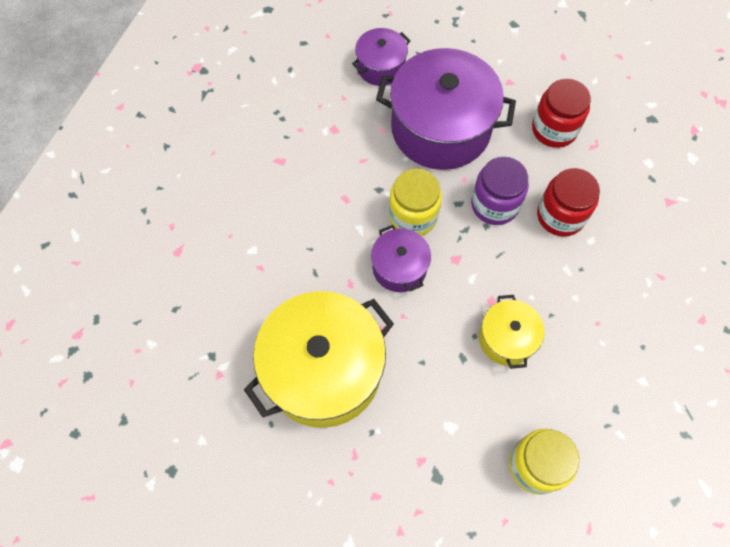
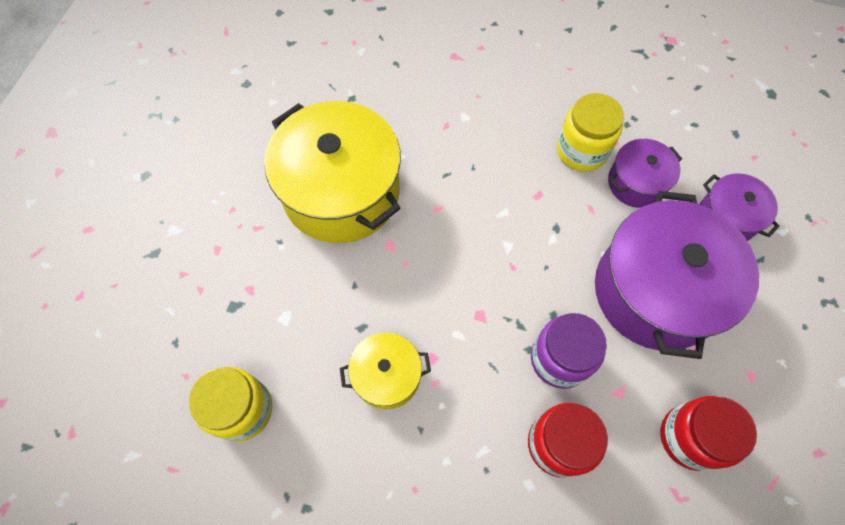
camera: 85 degrees right, 0 degrees up
purple pot [371,225,431,292] -> purple pot moved to [608,139,682,208]
yellow jar [389,168,442,236] -> yellow jar moved to [557,93,624,172]

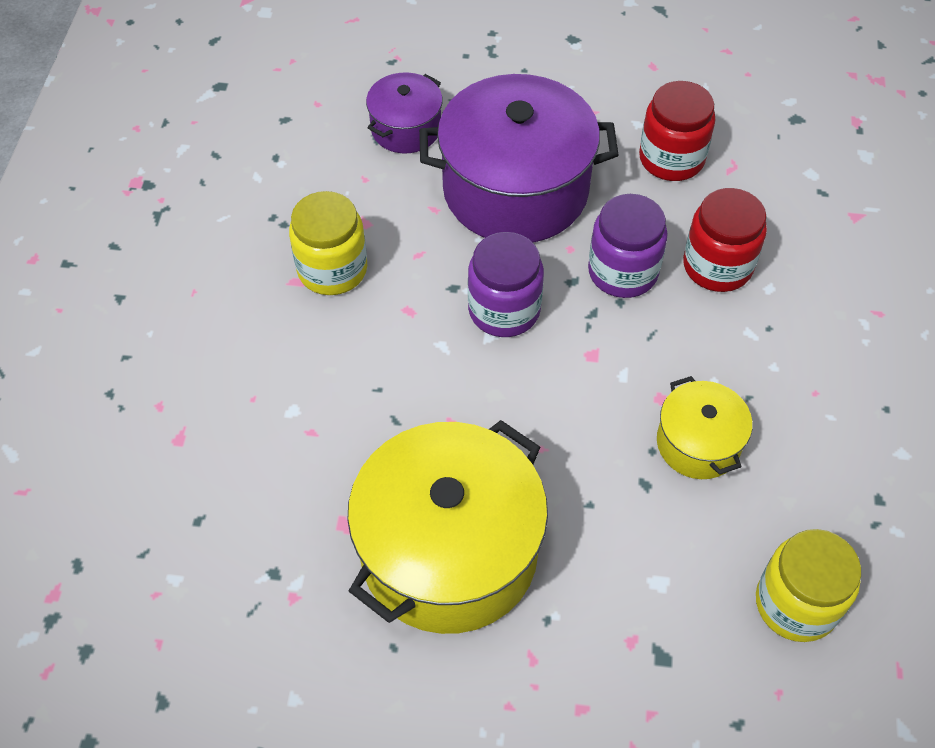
camera: 100 degrees left, 10 degrees down
purple pot [608,139,682,208] -> none
none -> purple jar [468,232,544,337]

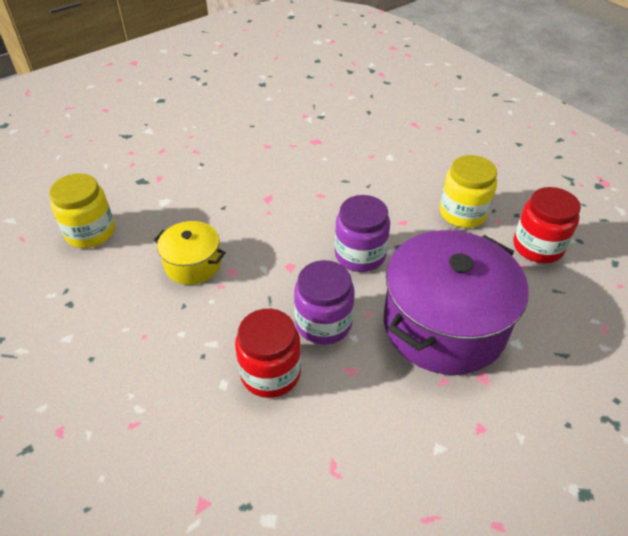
camera: 135 degrees right, 10 degrees down
yellow pot [347,420,548,634] -> none
purple pot [366,72,443,153] -> none
red jar [639,81,715,181] -> red jar moved to [513,187,581,263]

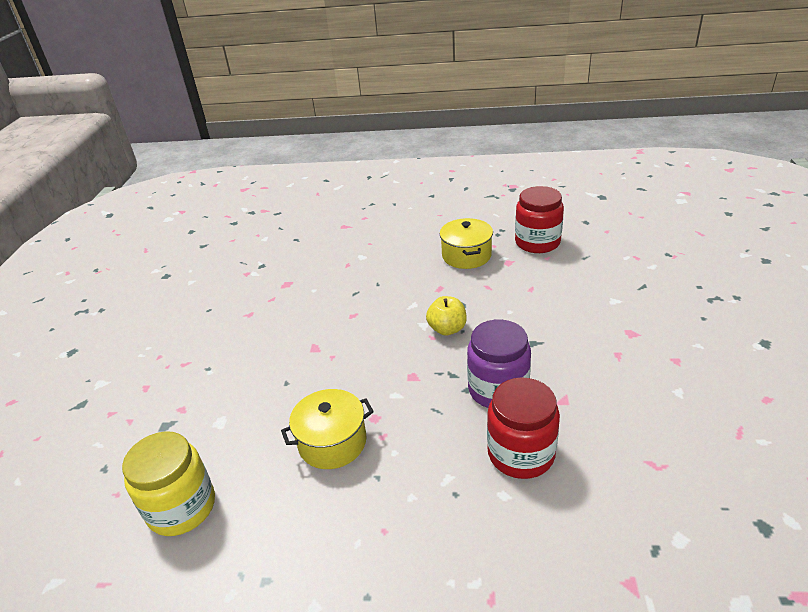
camera: 45 degrees left, 10 degrees down
purple jar [335,195,390,272] -> yellow apple [426,296,467,336]
purple pot [384,230,529,375] -> none
yellow jar [440,155,497,228] -> yellow pot [440,218,493,269]

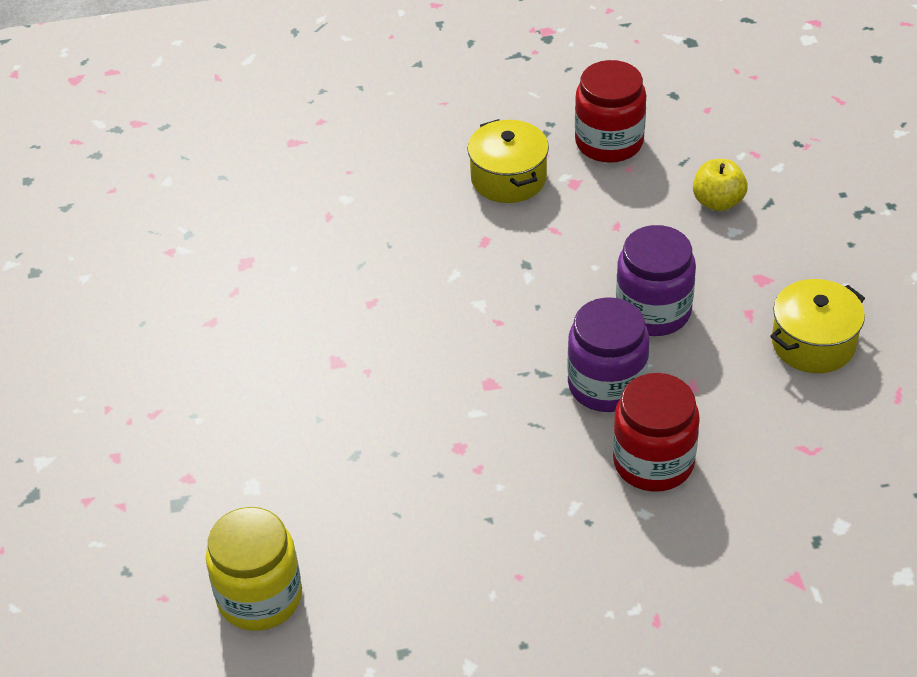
camera: 15 degrees left, 10 degrees up
yellow pot [281,389,374,469] -> yellow pot moved to [770,279,865,373]
yellow apple [426,296,467,336] -> yellow apple moved to [693,159,748,211]
none -> purple jar [616,225,696,336]

